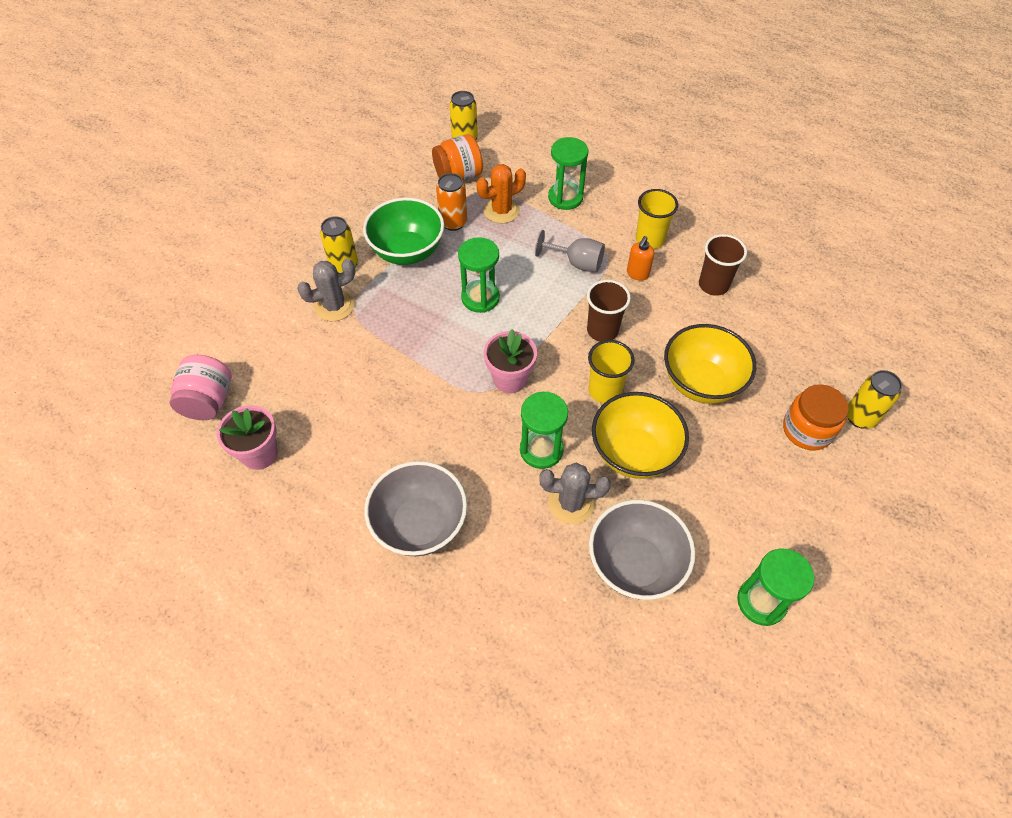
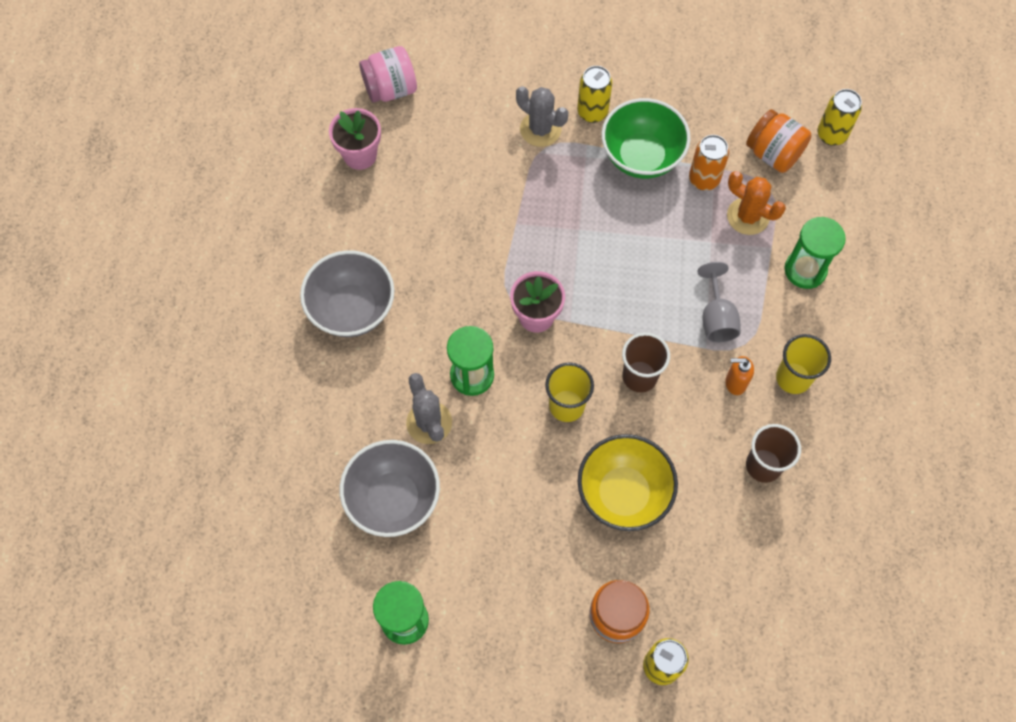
camera: 65 degrees right, 10 degrees up
green hourglass [458,237,500,313] -> none
yellow bowl [592,392,689,479] -> none

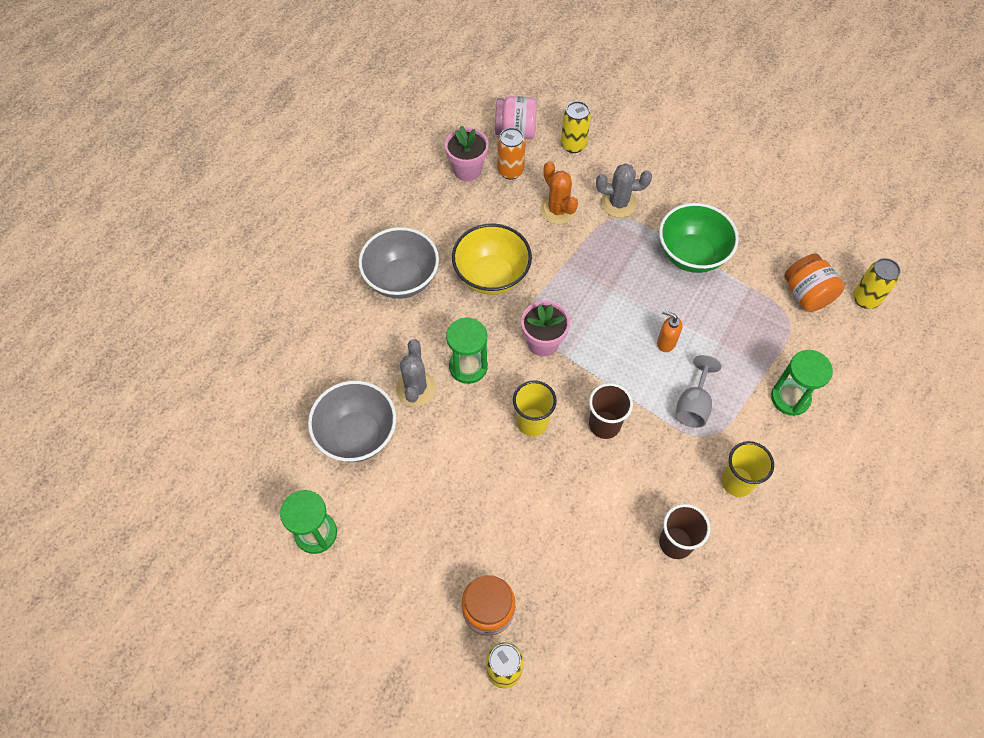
camera: 25 degrees right, 5 degrees down
grey cactus [516,86,568,147] -> grey cactus turned 60 degrees counterclockwise [596,163,652,218]
yellow can [577,66,612,123] -> yellow can moved to [561,101,591,153]
yellow bowl [578,434,678,531] -> yellow bowl moved to [452,223,532,295]
orange can [689,135,729,191] -> orange can moved to [497,128,526,180]
orange soap dispenser [725,356,754,395] -> orange soap dispenser moved to [657,310,682,352]
orange cactus [727,171,786,235] -> orange cactus moved to [540,161,578,225]

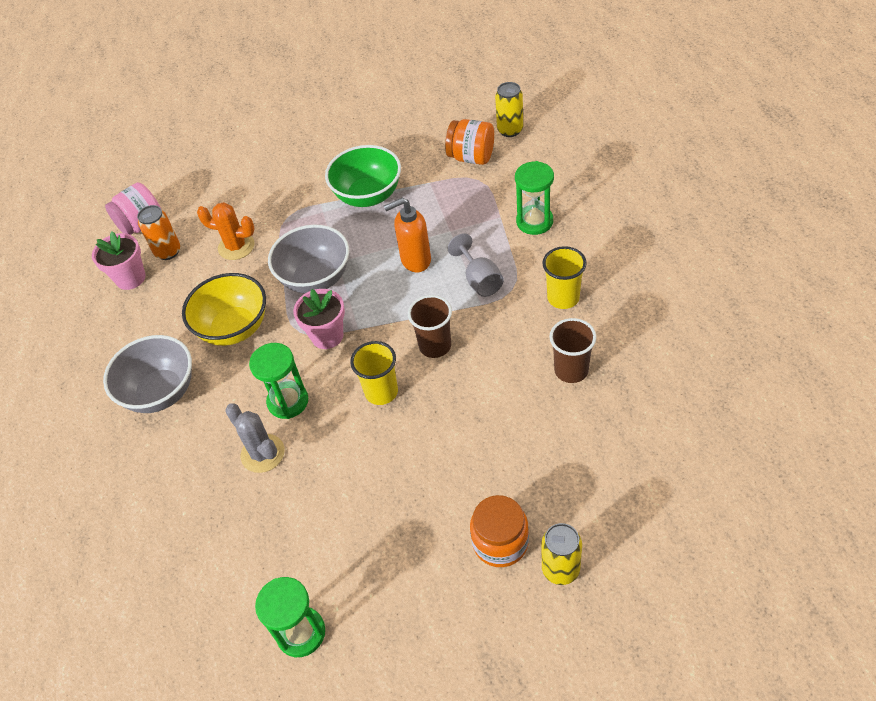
camera: 40 degrees left, 10 degrees down
grey bowl [308,381,396,462] -> grey bowl moved to [268,225,349,293]
yellow can [561,101,591,153] -> none
grey cactus [596,163,652,218] -> none
orange soap dispenser [657,310,682,352] -> orange soap dispenser [384,198,431,272], size x1.59

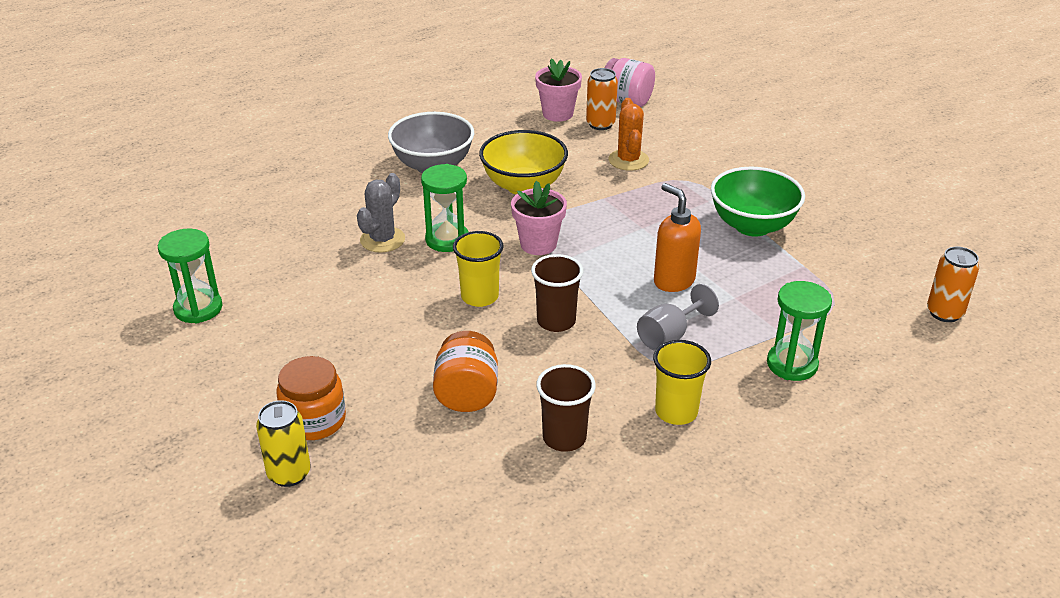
camera: 65 degrees right, 15 degrees down
grey bowl [268,225,349,293] -> none
orange jar [445,119,494,165] -> orange jar moved to [433,331,498,412]
yellow can [495,82,523,137] -> orange can [927,247,979,322]

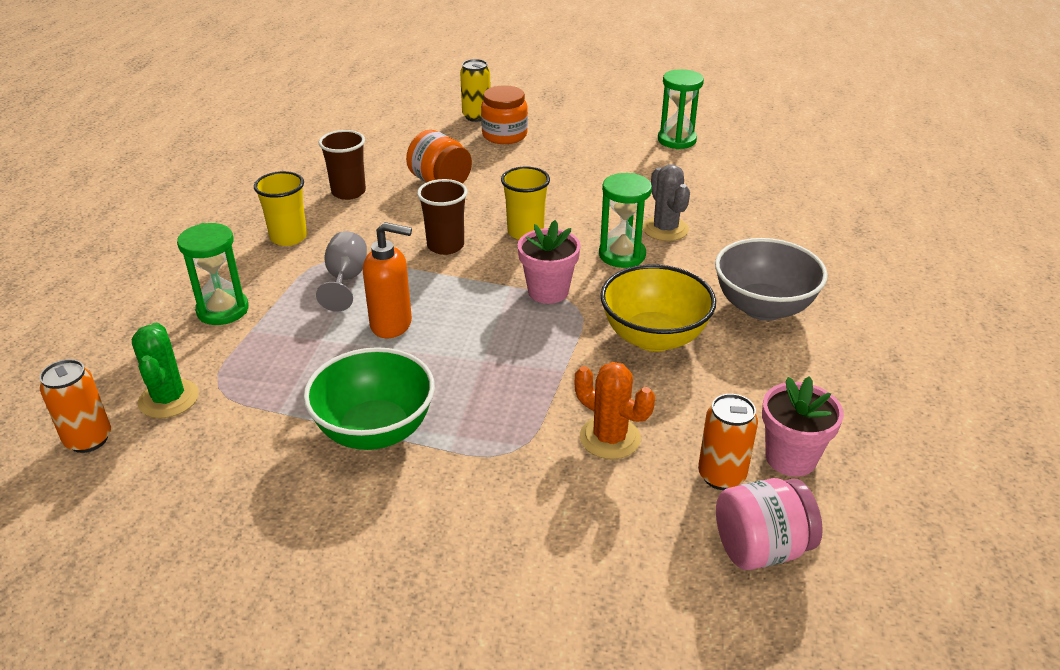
camera: 135 degrees right, 0 degrees up
none -> green cactus [132,323,199,418]

